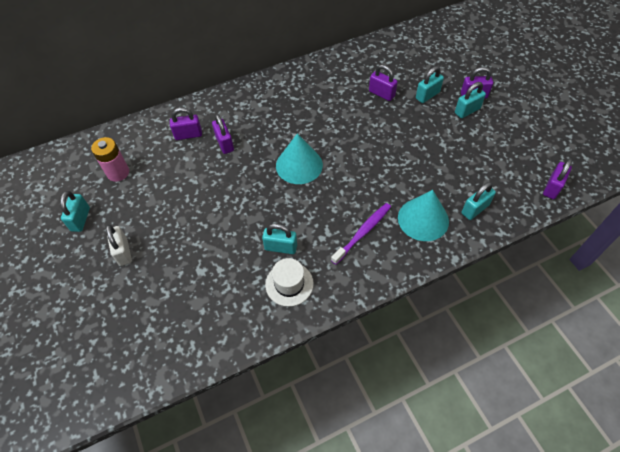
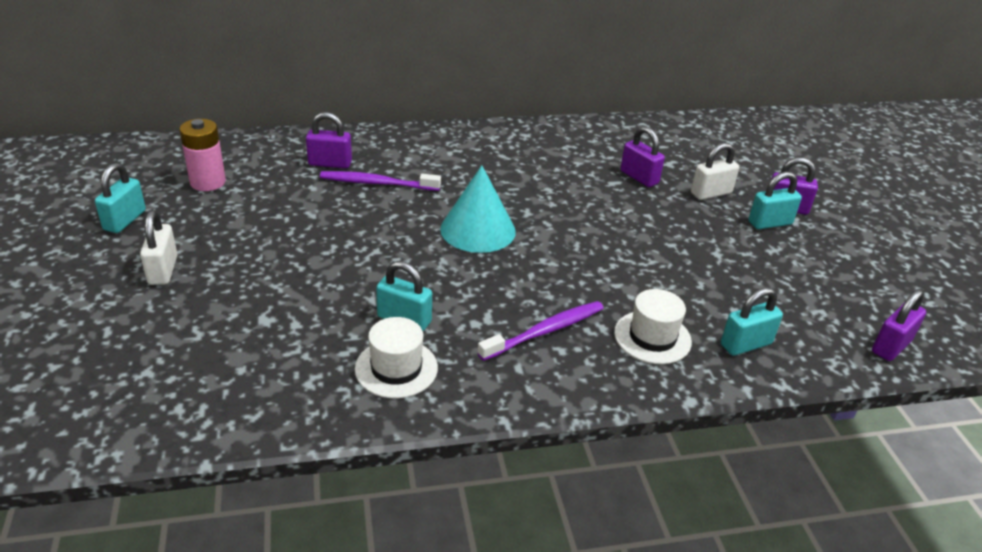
camera: 10 degrees right, 20 degrees down
purple padlock [212,114,234,154] -> purple toothbrush [320,171,441,191]
turquoise cone [398,190,449,241] -> white hat [614,289,692,364]
turquoise padlock [416,66,444,103] -> white padlock [691,143,739,200]

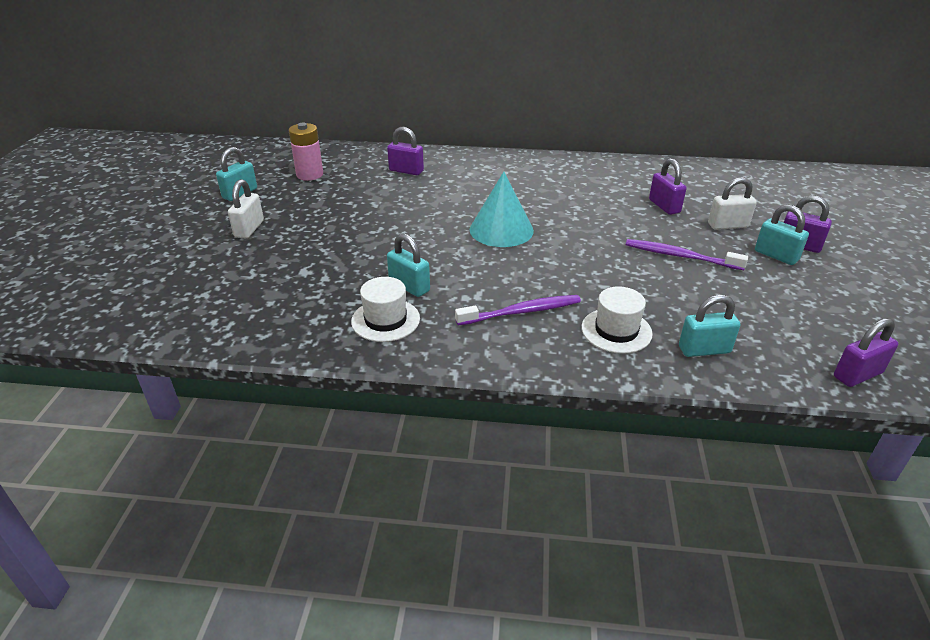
camera: 20 degrees right, 0 degrees up
purple toothbrush [320,171,441,191] -> purple toothbrush moved to [626,239,748,270]
turquoise padlock [748,172,802,229] -> turquoise padlock turned 45 degrees clockwise [755,205,809,265]

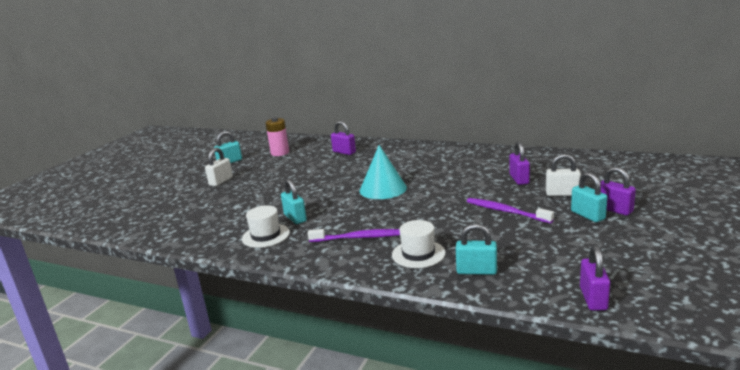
camera: 20 degrees right, 15 degrees down
purple padlock [834,318,898,387] -> purple padlock turned 75 degrees counterclockwise [580,245,610,311]

